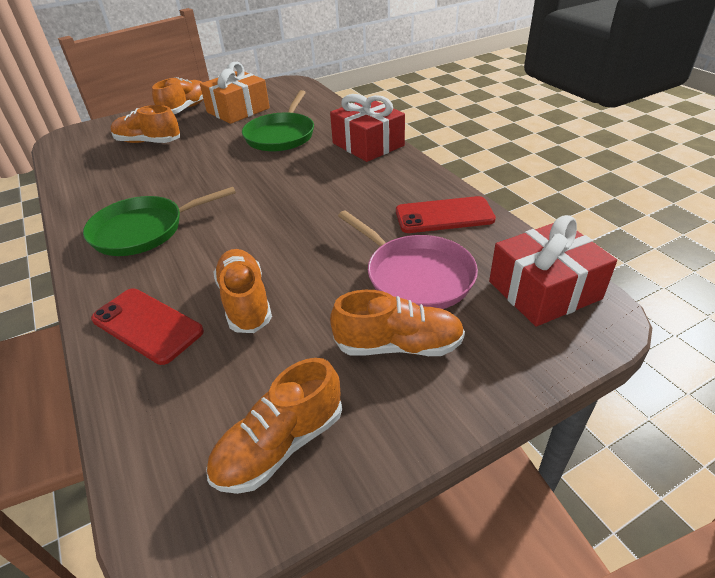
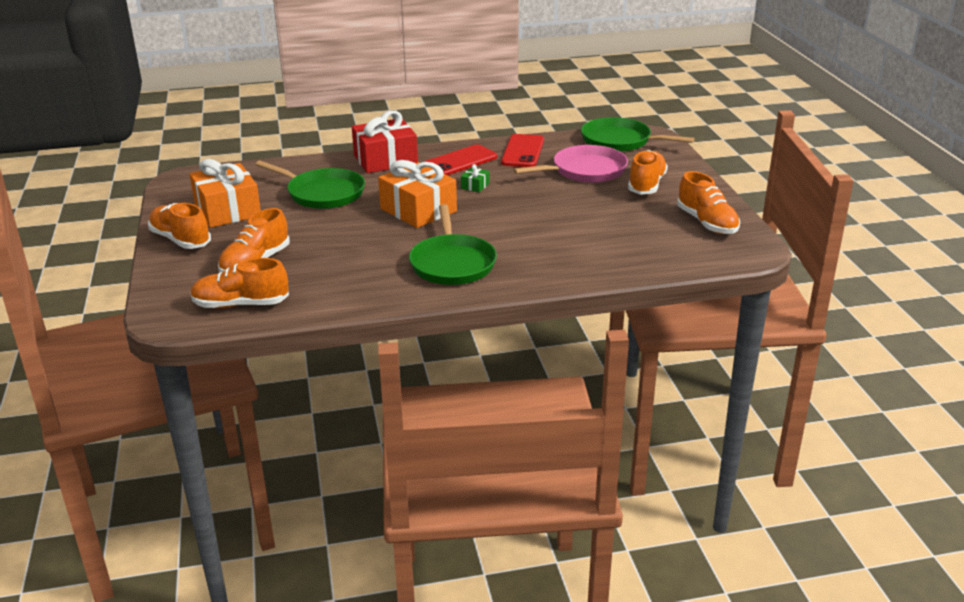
camera: 75 degrees left, 10 degrees down
red phone [91,289,204,365] -> red phone moved to [424,144,497,175]
orange shoe [213,249,272,333] -> orange shoe moved to [190,258,289,308]
red gift [489,215,617,327] -> green pan [581,117,695,152]
none -> orange gift [378,160,457,228]
none -> green gift [461,164,490,192]

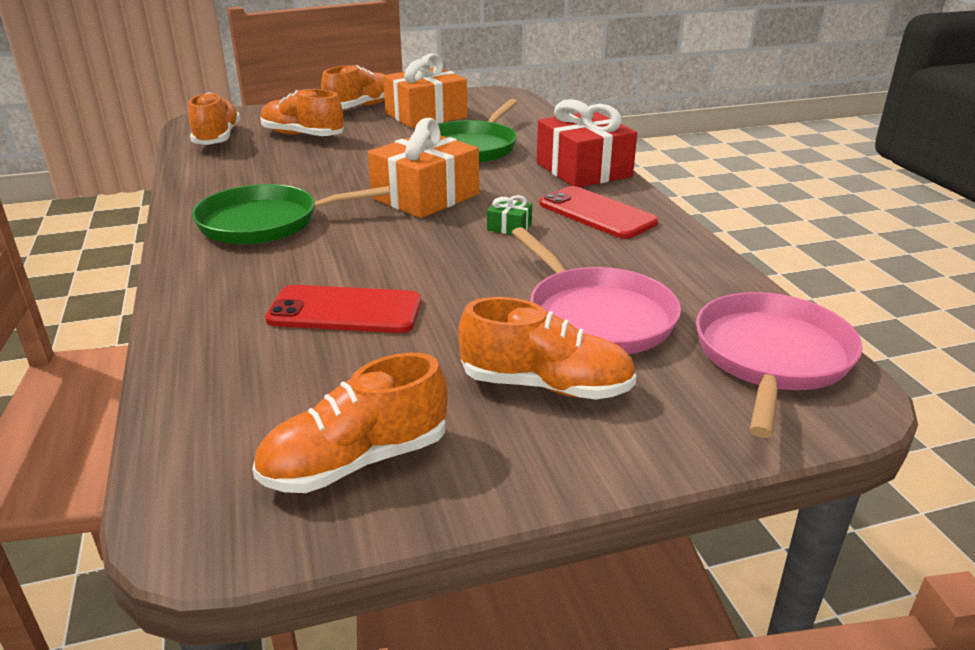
camera: 85 degrees right, 0 degrees up
red phone [501,134,544,167] -> red phone moved to [265,285,421,333]
green pan [581,117,695,152] -> pink pan [696,292,863,438]

